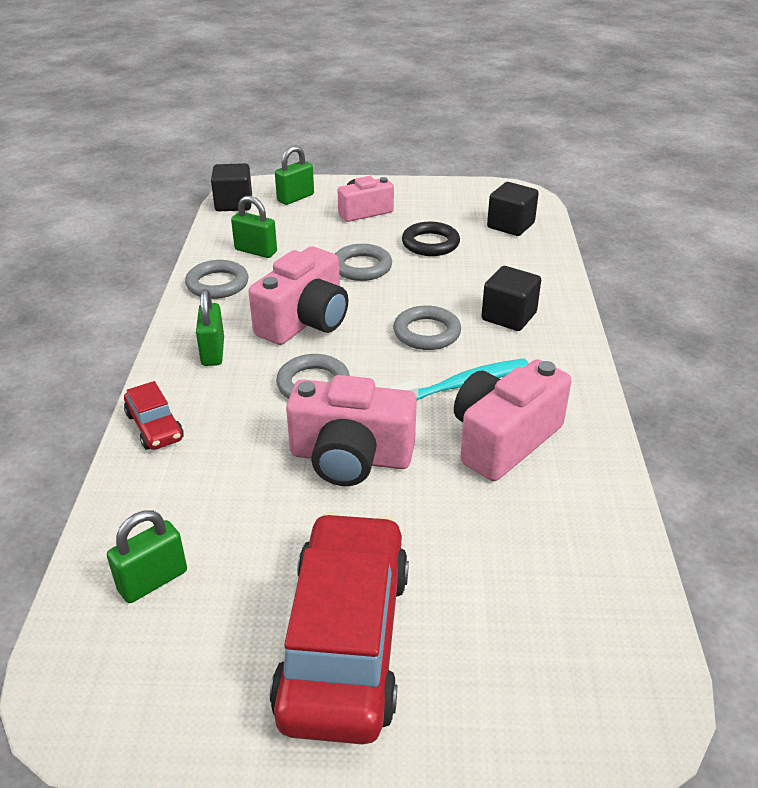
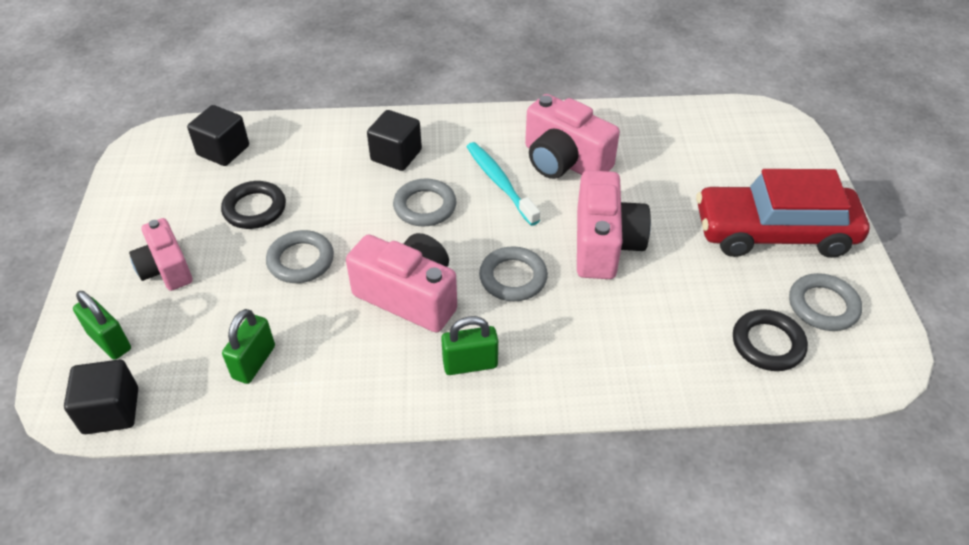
camera: 95 degrees left, 10 degrees up
green padlock [107,511,187,603] -> black ring [733,309,808,371]
red car [124,381,184,450] -> none
grey ring [185,260,249,299] -> grey ring moved to [789,273,862,331]

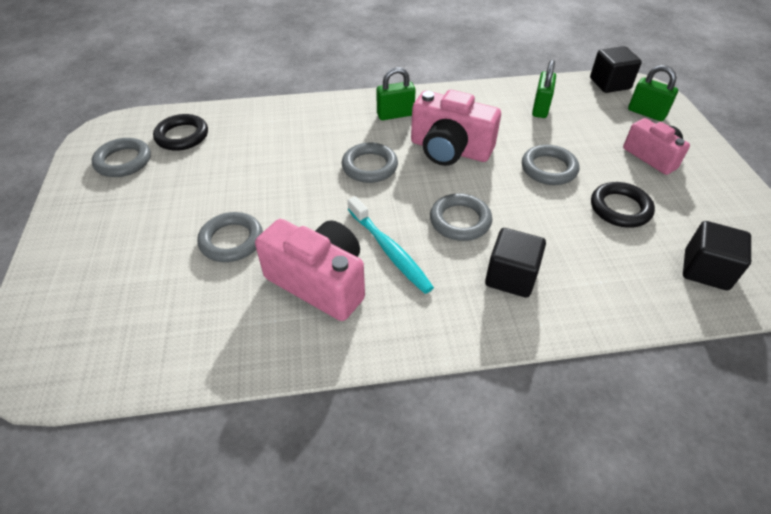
camera: 175 degrees right, 0 degrees up
pink camera [577,170,651,279] -> none
red car [696,169,870,258] -> none
none -> grey ring [197,212,263,262]

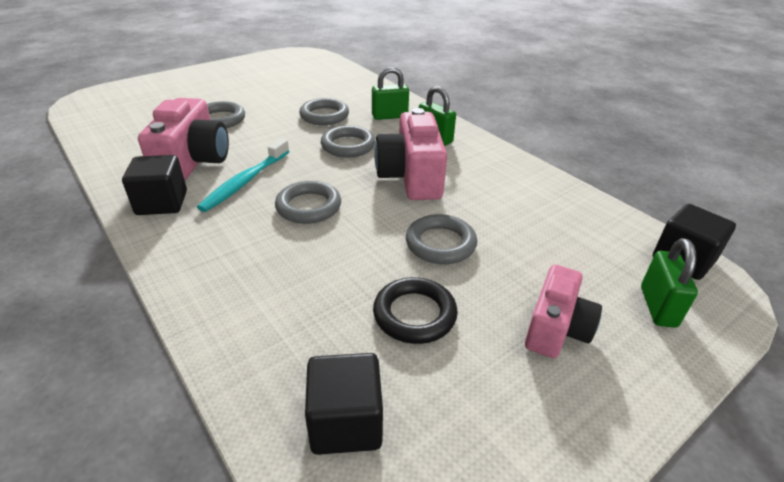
camera: 60 degrees right, 10 degrees down
grey ring [92,138,151,177] -> grey ring moved to [299,98,349,125]
black ring [153,114,208,151] -> none
black cube [485,228,546,298] -> black cube moved to [122,155,187,215]
green padlock [532,60,556,118] -> green padlock moved to [372,67,409,120]

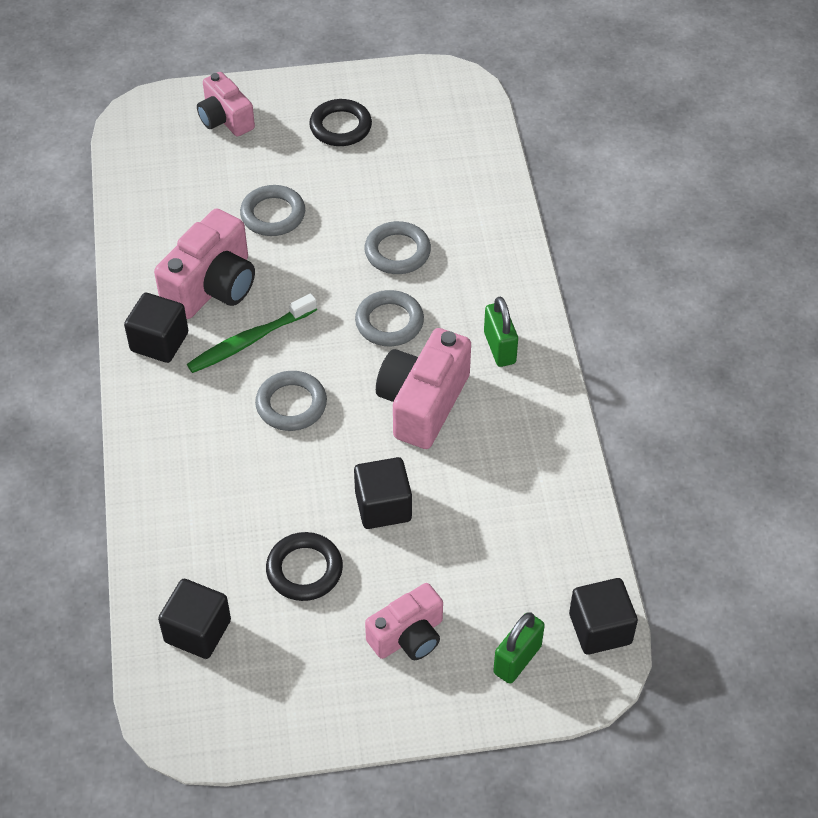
camera: 30 degrees right, 15 degrees up
turquoise toothbrush [197,139,290,212] -> green toothbrush [187,293,317,373]
green padlock [372,67,409,120] -> none
grey ring [406,214,477,264] -> black cube [354,457,412,529]
none -> pink camera [197,72,255,136]
none -> black ring [309,99,372,146]

